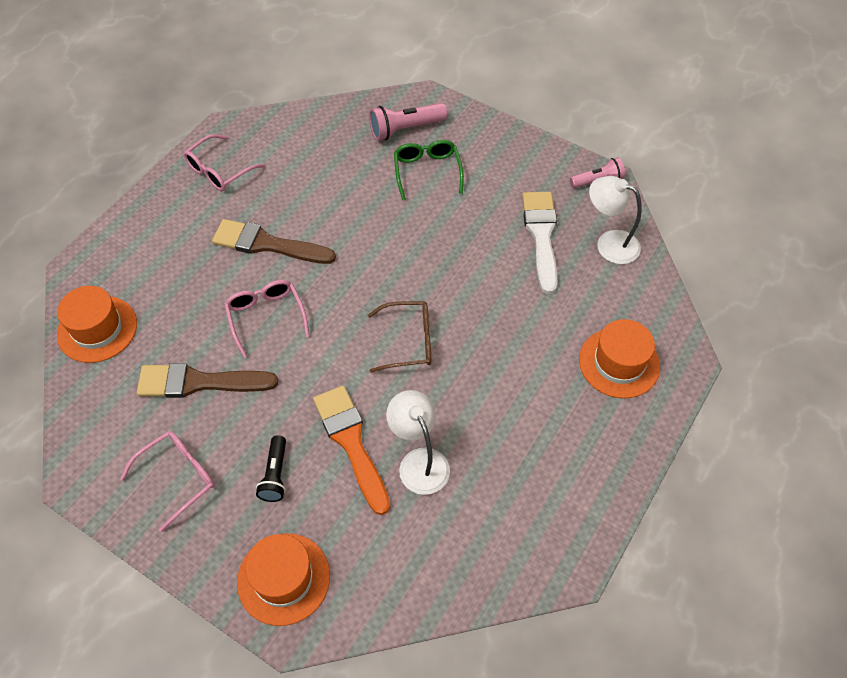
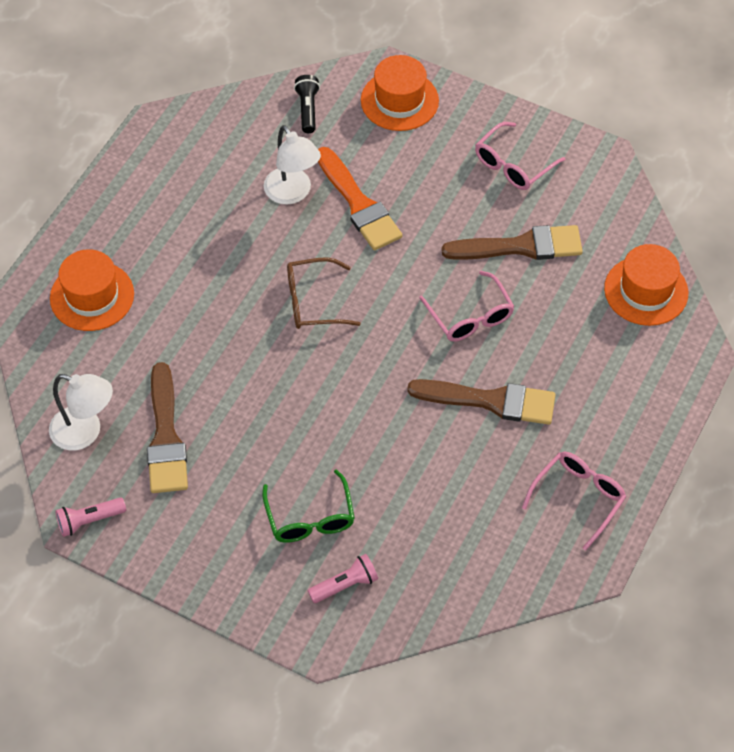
camera: 175 degrees right, 0 degrees up
black flashlight [256,436,286,502] -> black flashlight moved to [294,75,320,133]
pink flashlight [369,103,447,141] -> pink flashlight [308,554,378,603], size x0.67
white brush [522,192,557,294] -> brown brush [147,362,188,493]

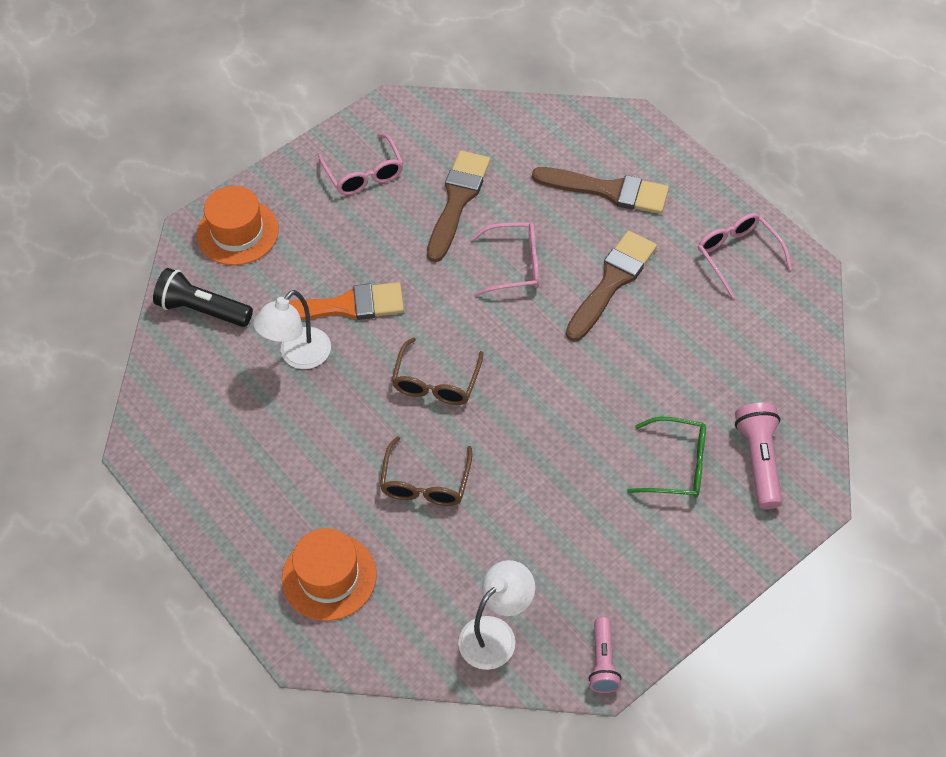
camera: 65 degrees left, 0 degrees up
brown brush [147,362,188,493] -> brown brush moved to [532,167,669,214]
white lamp [264,125,321,205] -> white lamp turned 135 degrees clockwise [253,290,331,369]
black flashlight [294,75,320,133] -> black flashlight [153,268,253,327], size x1.50
pink flashlight [308,554,378,603] -> pink flashlight [735,403,782,509], size x1.50
orange hat [604,244,688,326] -> none
none -> brown glasses [380,436,472,506]

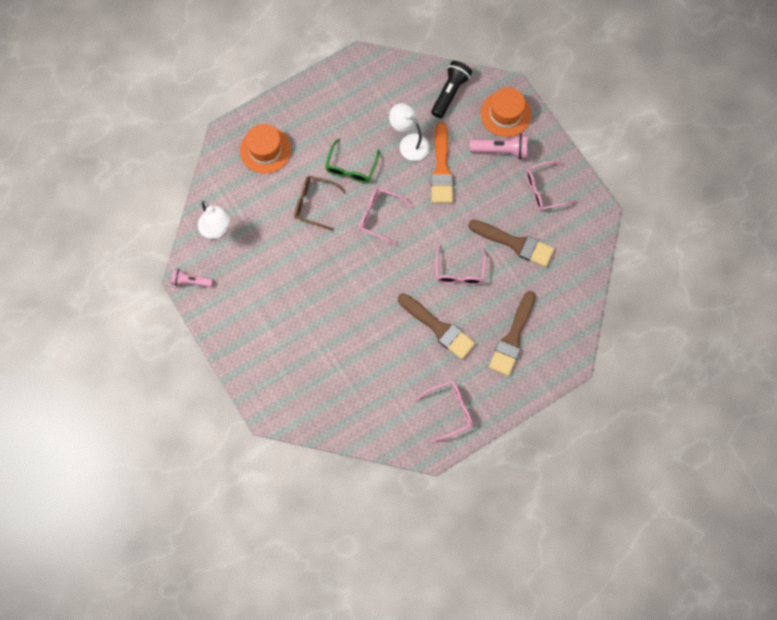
camera: 95 degrees right, 15 degrees up
brown glasses [392,337,483,405] -> pink glasses [360,188,413,245]
green glasses [627,417,706,498] -> green glasses moved to [325,138,380,183]
pink flashlight [735,403,782,509] -> pink flashlight moved to [470,134,528,159]

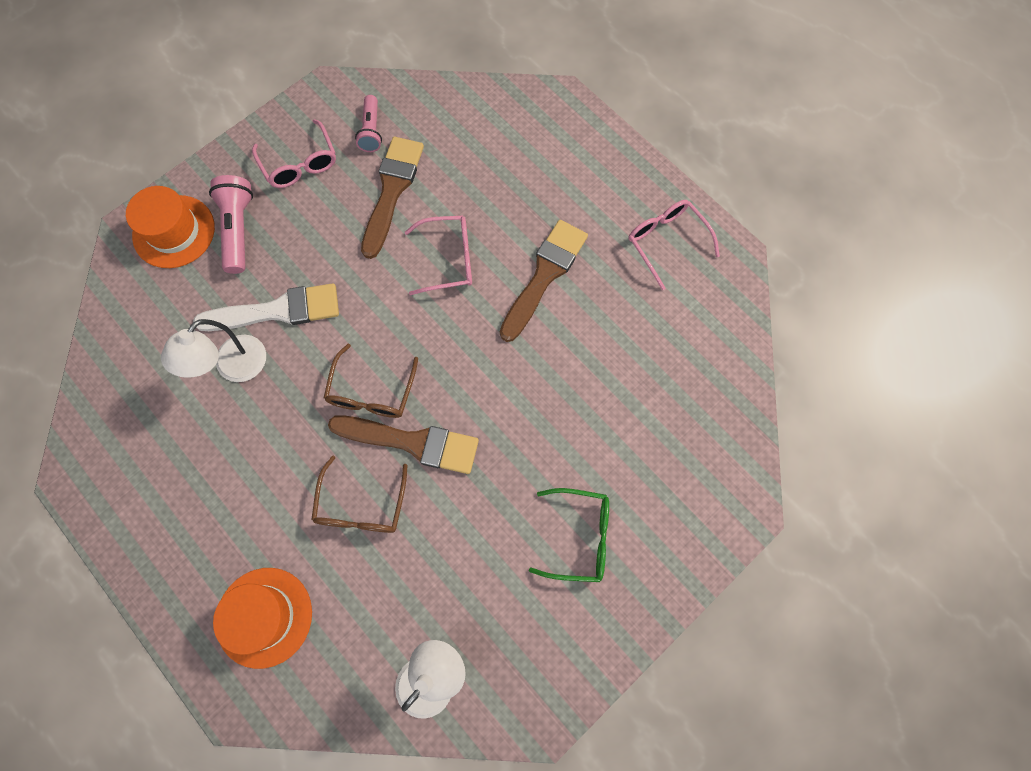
camera: 100 degrees left, 0 degrees up
pink flashlight [171,269,213,287] -> pink flashlight moved to [355,95,382,152]
green glasses [325,138,380,183] -> green glasses moved to [529,488,609,582]
pink glasses [360,188,413,245] -> brown glasses [324,344,418,418]
black flashlight [431,61,472,118] -> none
orange brush [431,122,454,203] -> white brush [193,283,339,331]
brown brush [489,291,536,376] -> brown brush moved to [328,415,479,474]

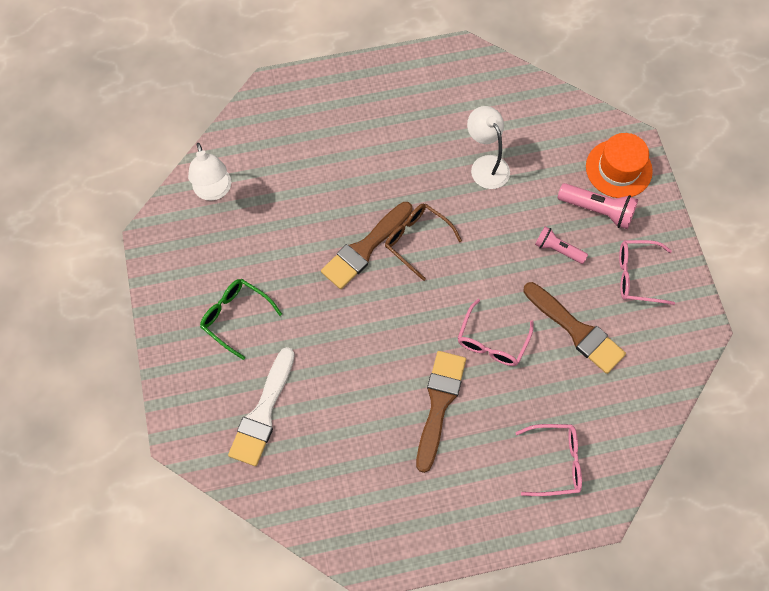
camera: 120 degrees right, 5 degrees down
white brush [193,283,339,331] -> white brush moved to [228,347,295,466]
orange hat [213,568,312,669] -> none
brown glasses [311,455,408,533] -> none
pink flashlight [355,95,382,152] -> pink flashlight moved to [535,226,588,264]
brown brush [500,220,588,342] -> brown brush turned 135 degrees counterclockwise [416,351,466,473]
green glasses [529,488,609,582] -> green glasses turned 90 degrees clockwise [200,279,282,360]
pink glasses [628,200,720,290] -> pink glasses moved to [515,424,582,496]

